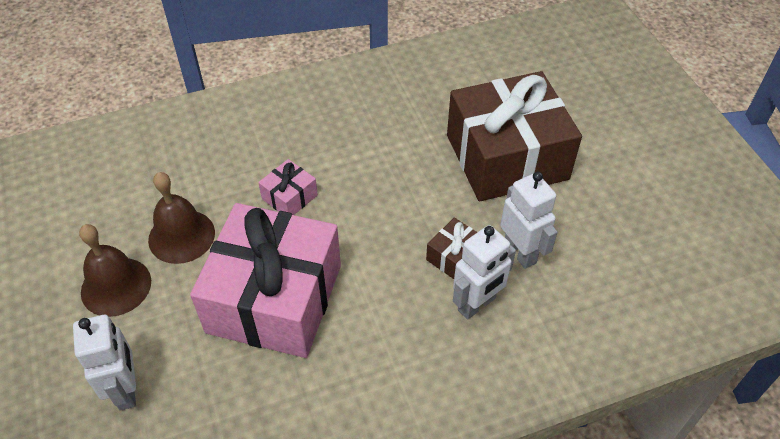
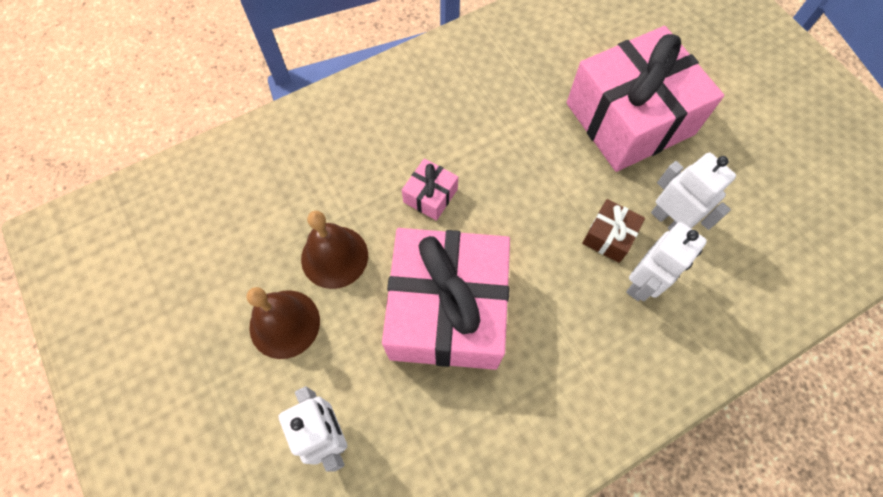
camera: 10 degrees left, 15 degrees up
brown gift [447,71,582,201] -> pink gift [567,26,724,172]

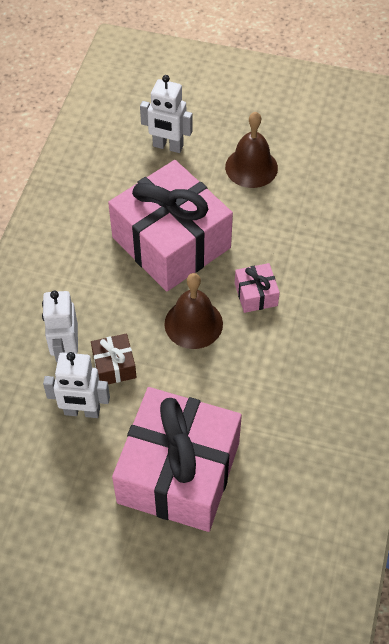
camera: 135 degrees right, 10 degrees down
brown bell [301,211,368,289] -> brown bell moved to [165,273,223,349]

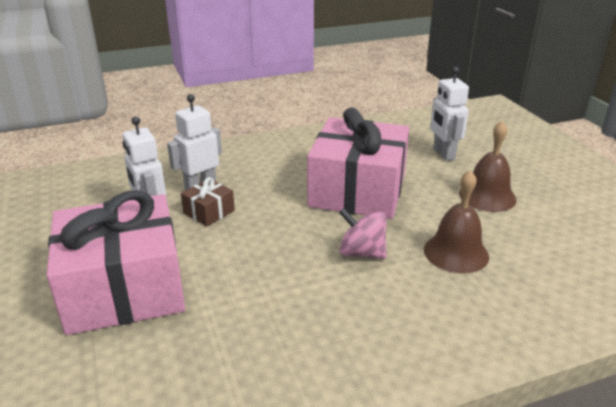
camera: 55 degrees right, 25 degrees down
brown bell [165,273,223,349] -> brown bell moved to [424,170,489,274]
pink gift [235,263,280,313] -> pink spinning top [339,208,387,259]

